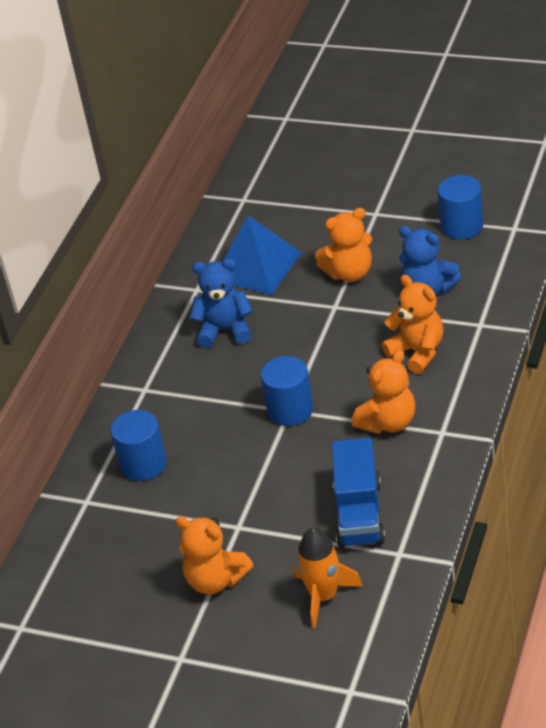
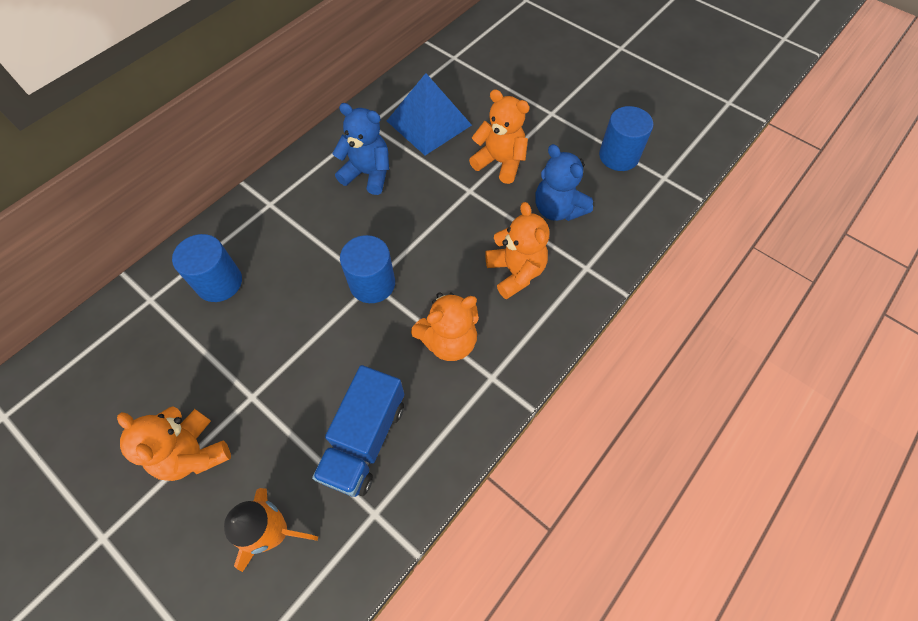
camera: 15 degrees right, 20 degrees up
orange teddy bear [315,208,373,282] -> orange teddy bear turned 150 degrees counterclockwise [469,89,530,184]

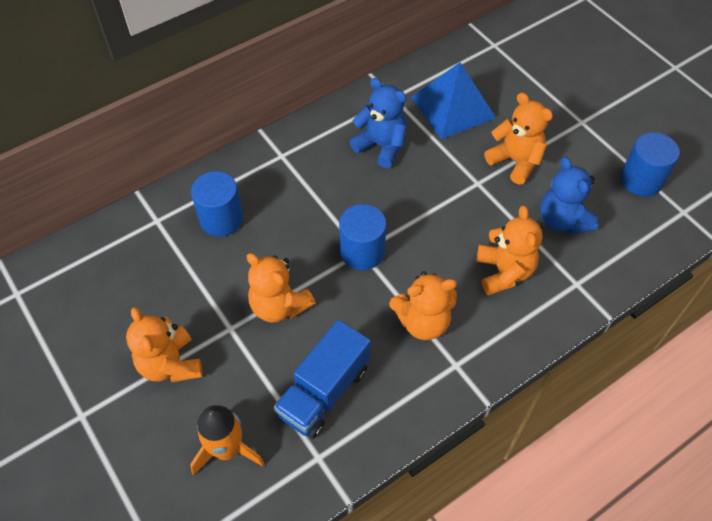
camera: 15 degrees right, 5 degrees down
none -> orange teddy bear [246,253,315,323]

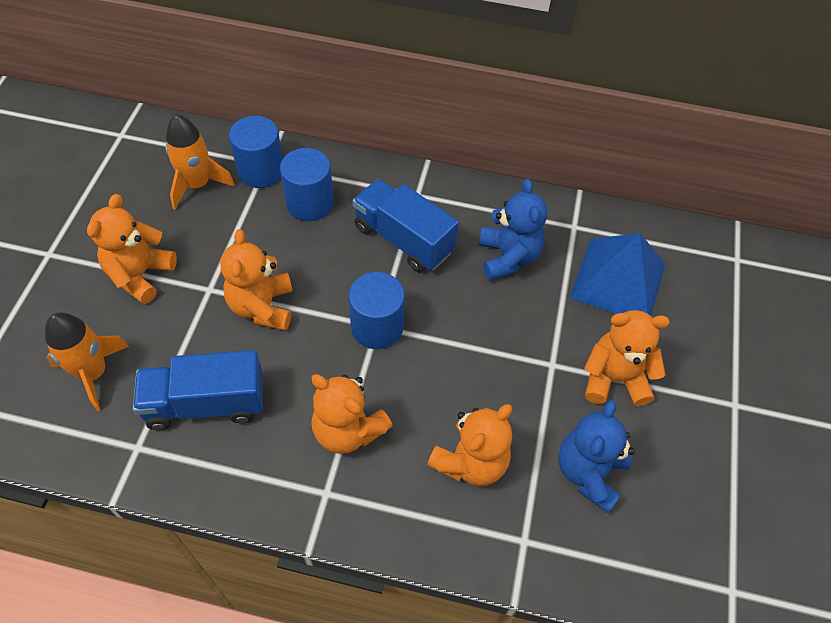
camera: 45 degrees right, 0 degrees up
orange teddy bear [484,93,553,184] -> orange teddy bear turned 90 degrees counterclockwise [584,310,670,406]
blue cylinder [621,132,680,197] -> blue cylinder moved to [229,116,283,188]
none -> orange rocket [165,114,235,210]
none -> blue truck [353,179,459,272]

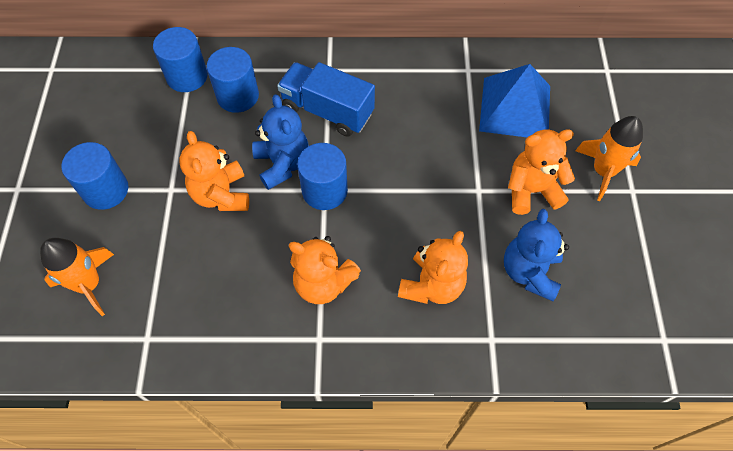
camera: 10 degrees left, 5 degrees up
orange teddy bear [87,194,177,304] -> blue cylinder [62,142,128,210]
blue truck [133,350,263,430] -> none
orange rocket [165,114,235,210] -> orange rocket moved to [575,116,643,201]
blue teddy bear [479,179,547,280] -> blue teddy bear moved to [252,95,309,190]

